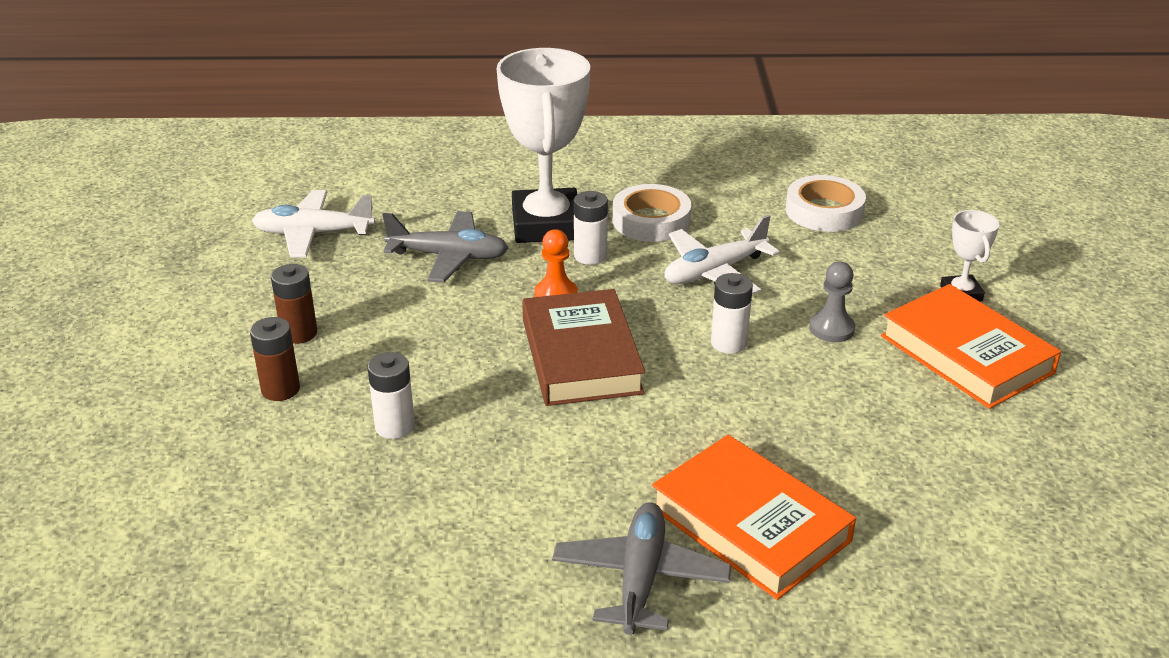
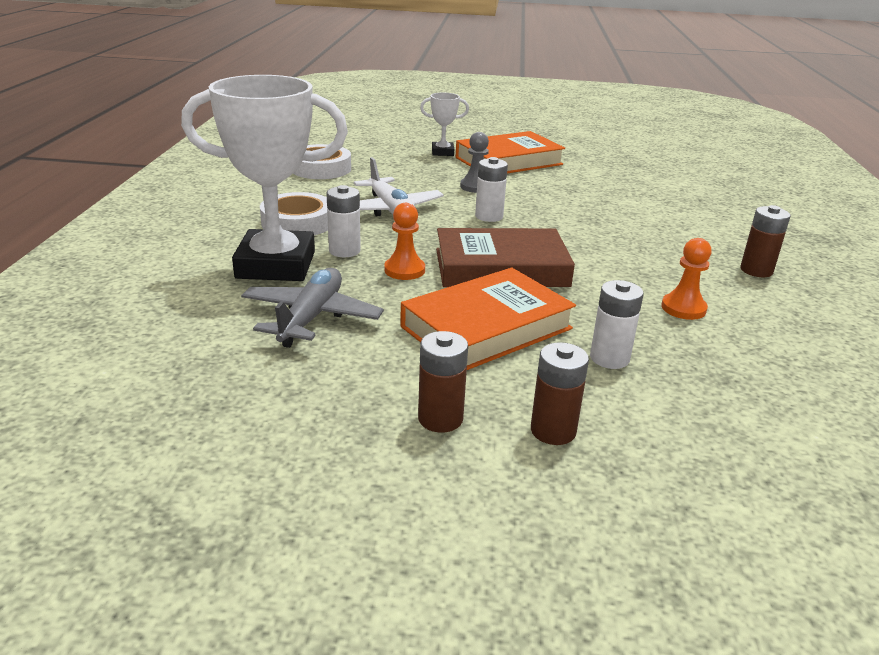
camera: 85 degrees left, 5 degrees down
white plane [252,190,375,257] -> none
grey plane [552,502,731,635] -> brown battery [740,205,791,277]
orange book [652,435,856,600] -> orange book moved to [400,268,576,370]
none -> orange pawn [661,238,712,320]

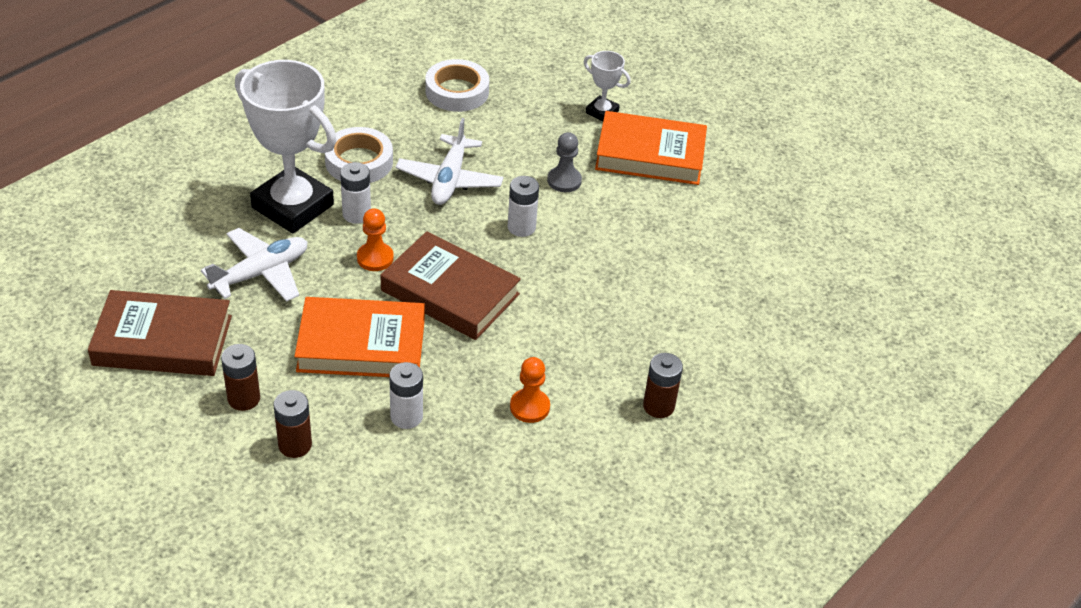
camera: 35 degrees right, 15 degrees up
grey plane [241,268,384,348] -> white plane [201,228,308,302]
none -> brown book [88,290,232,376]

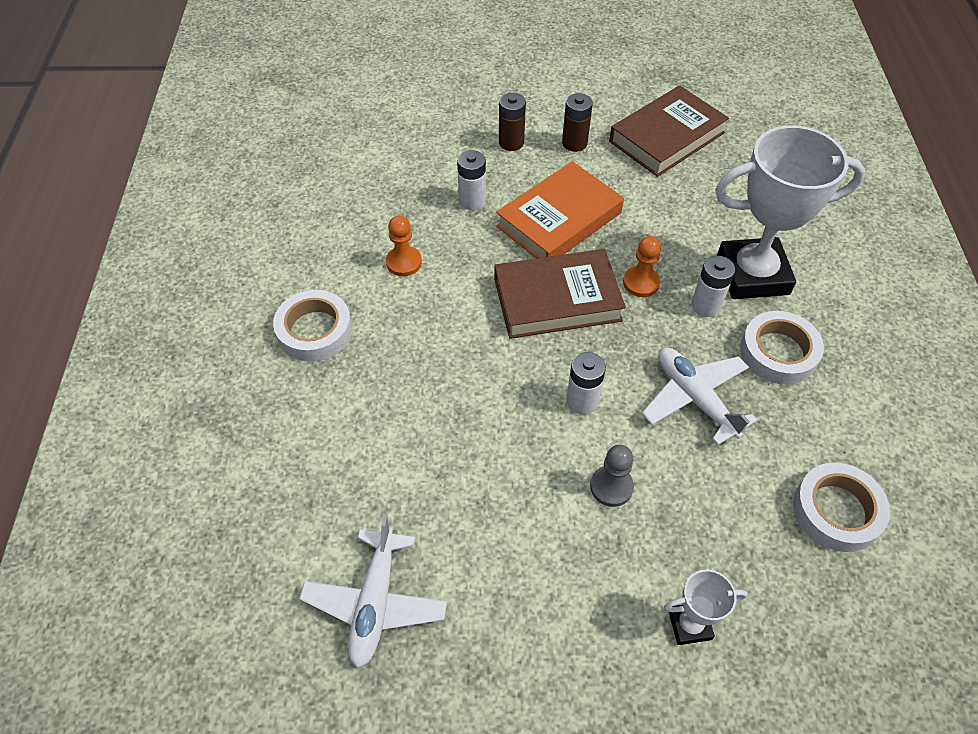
camera: 140 degrees right, 10 degrees up
white plane [201,228,308,302] -> white plane moved to [299,516,447,668]
orange book [595,111,707,185] -> none
brown battery [643,353,683,418] -> white tape [273,290,352,362]

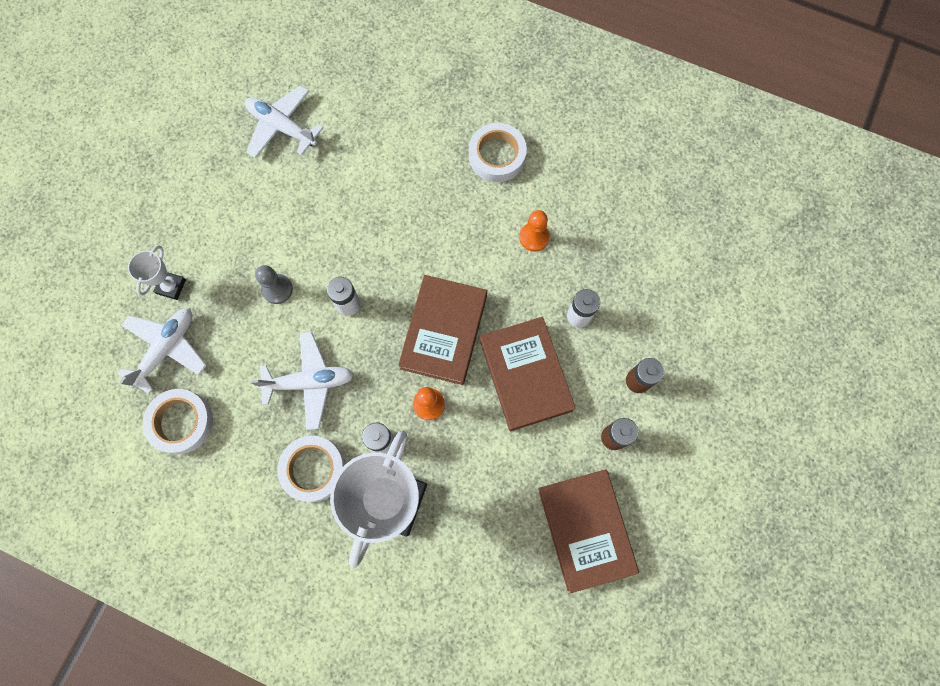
camera: 115 degrees right, 20 degrees up
orange book [496,161,624,258] -> brown book [480,317,576,431]
none -> white plane [117,308,207,394]

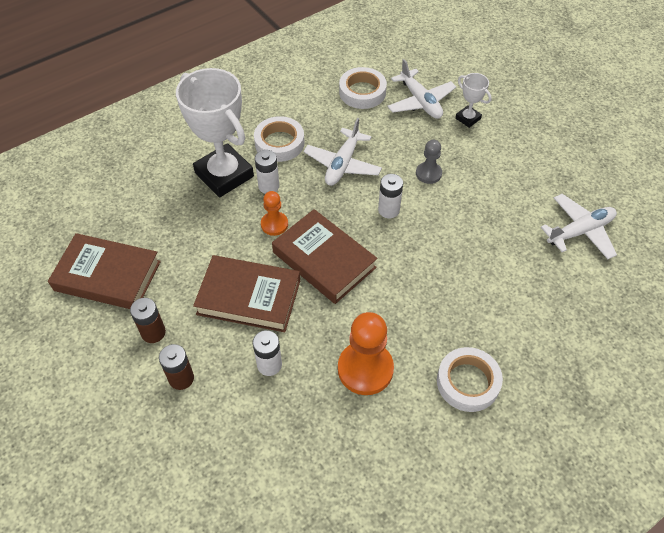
camera: 120 degrees right, 20 degrees down
orange pawn [519,210,550,252] -> orange pawn [338,312,394,395], size x1.78

